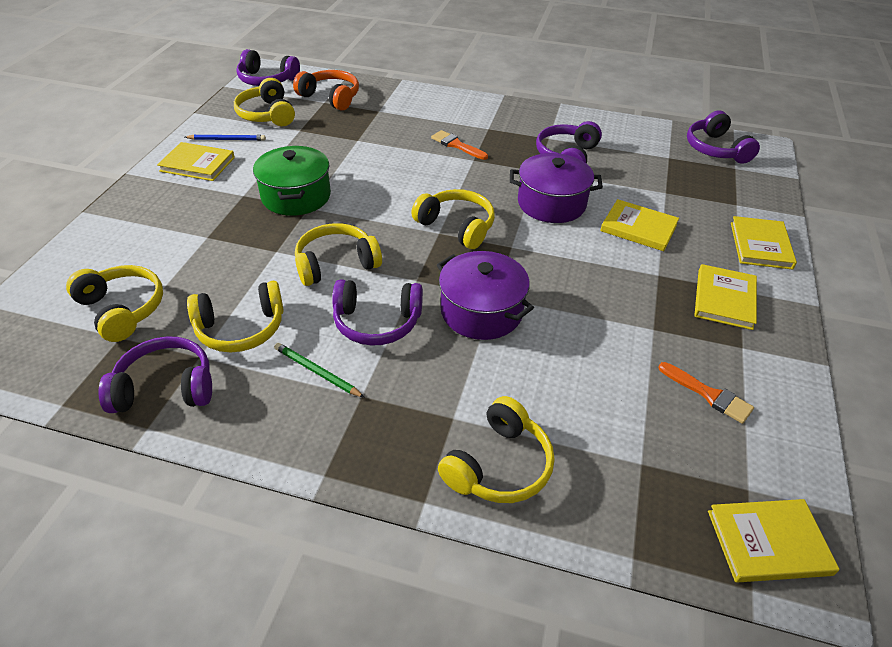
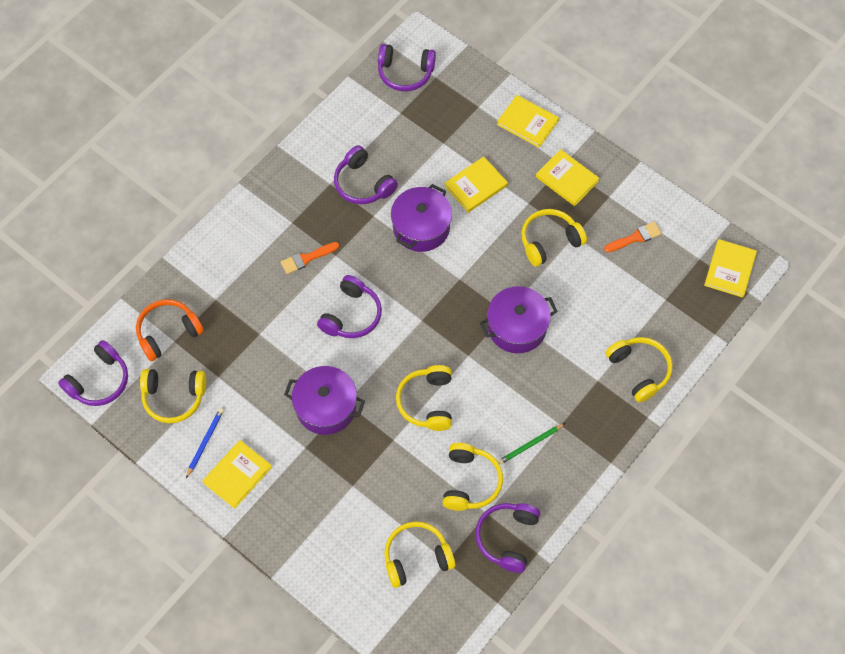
camera: 65 degrees left, 20 degrees up
green pot [253,146,331,216] -> purple pot [284,366,365,435]
purple headphones [332,279,423,346] -> purple headphones moved to [317,275,382,338]
yellow headphones [411,189,495,249] -> yellow headphones moved to [521,209,587,267]

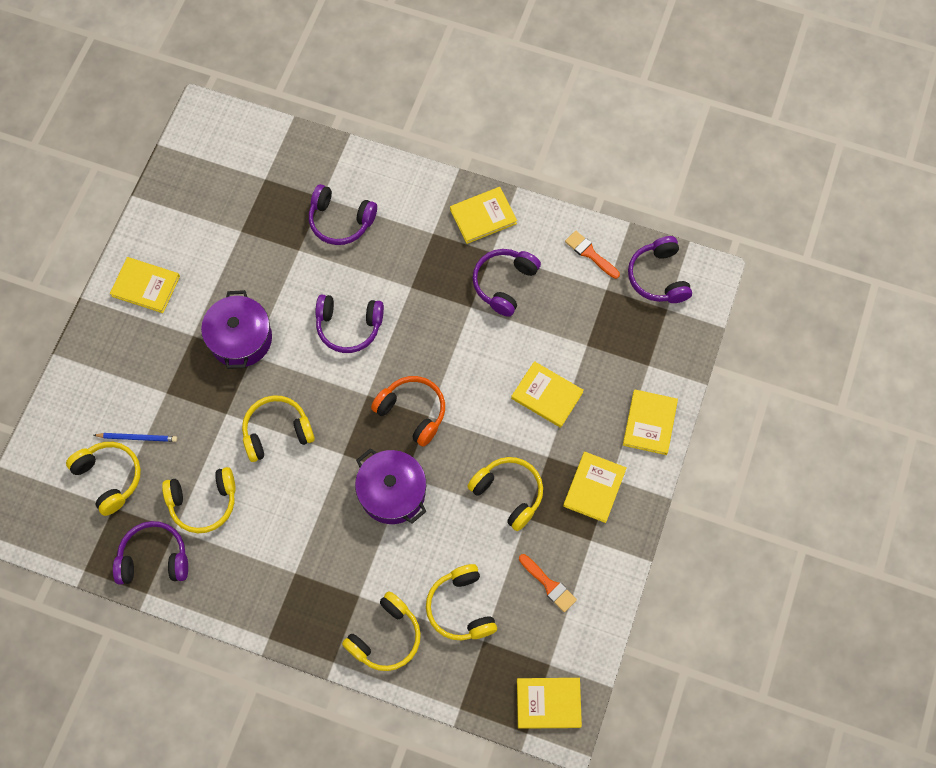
camera: 70 degrees right, 5 degrees up
purple headphones [58,340,128,406] -> purple headphones moved to [309,184,377,245]
orange headphones [136,299,204,361] -> orange headphones moved to [371,376,445,447]
yellow headphones [140,369,206,423] -> yellow headphones moved to [426,564,497,640]
blue pencil [186,408,224,478] -> blue pencil moved to [94,433,177,442]
orange brush [281,242,339,274] -> orange brush moved to [565,231,620,279]
purple pot [391,184,452,252] -> none
green pencil [498,423,565,465] -> none
none -> yellow book [450,187,517,244]

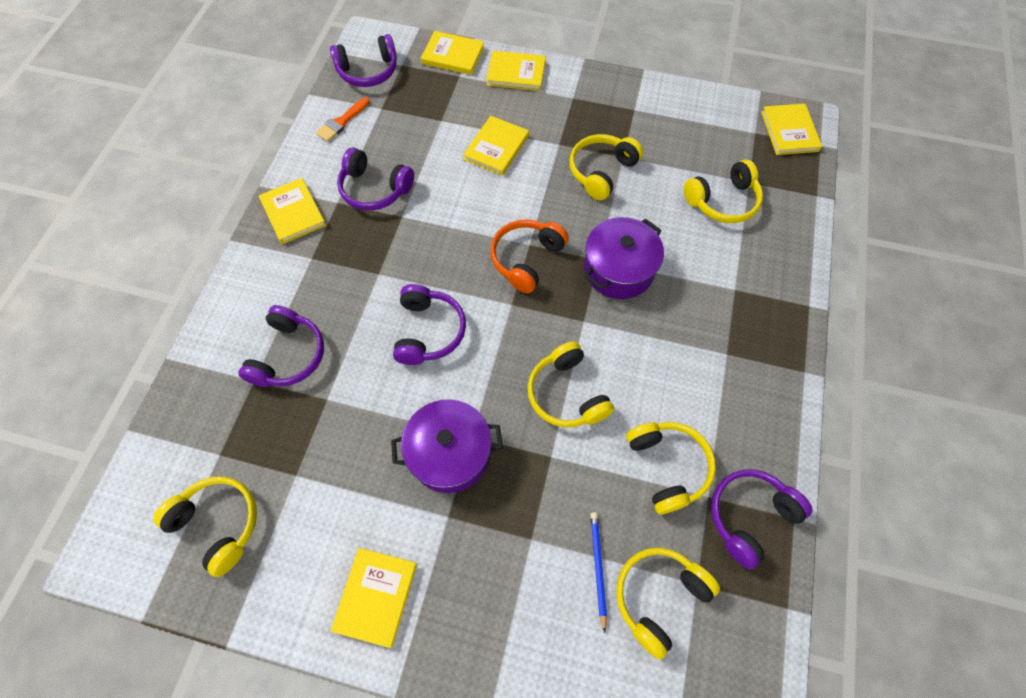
camera: 95 degrees left, 5 degrees down
purple headphones [113,521,188,584] -> purple headphones turned 60 degrees clockwise [711,470,813,570]
yellow headphones [342,591,421,671] -> yellow headphones moved to [153,477,257,577]
orange brush [519,554,577,612] -> none
yellow book [563,452,627,523] -> yellow book moved to [421,31,485,75]

